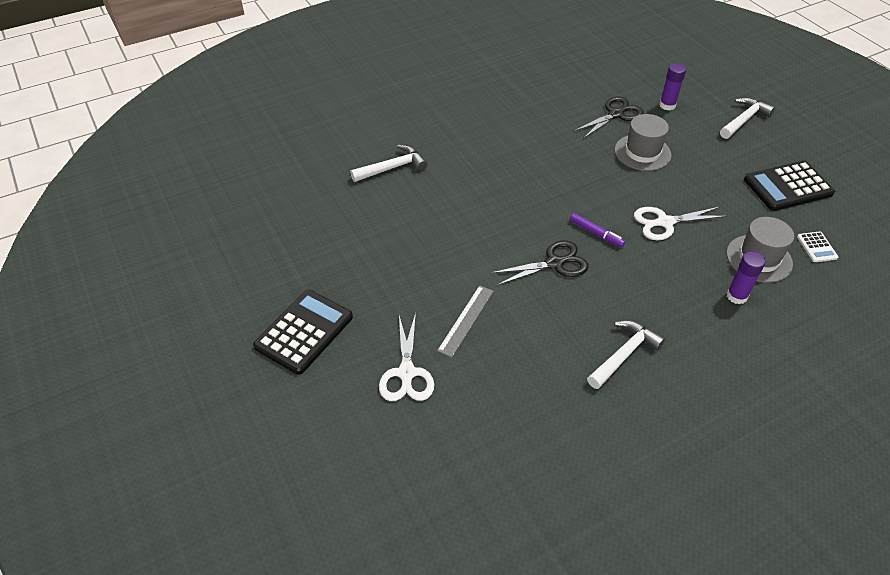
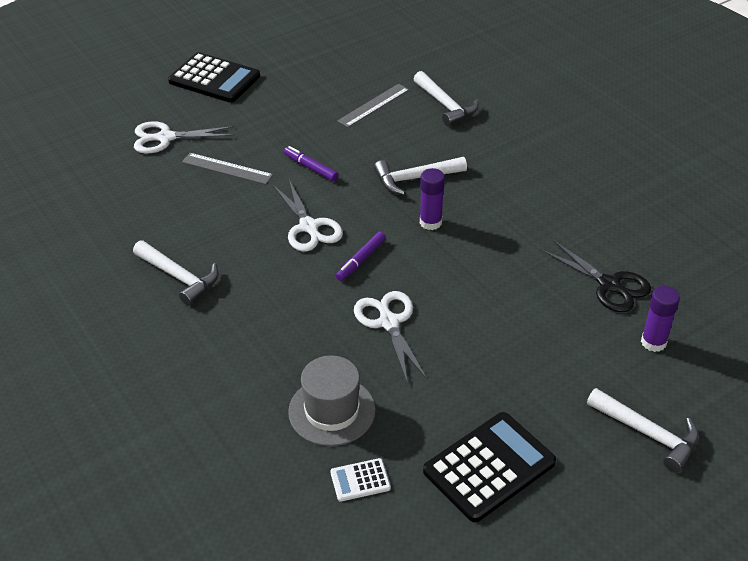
camera: 85 degrees right, 5 degrees down
black scissors [491,240,589,286] -> white scissors [273,180,343,252]
grey hat [615,114,672,171] -> none
purple glue stick [727,251,766,304] -> purple glue stick moved to [420,168,445,230]
black calculator [744,161,835,211] -> black calculator turned 75 degrees clockwise [423,412,556,522]
none -> purple marker [284,146,338,181]
none -> grey ruler [337,84,409,127]
none -> white hammer [374,157,467,195]

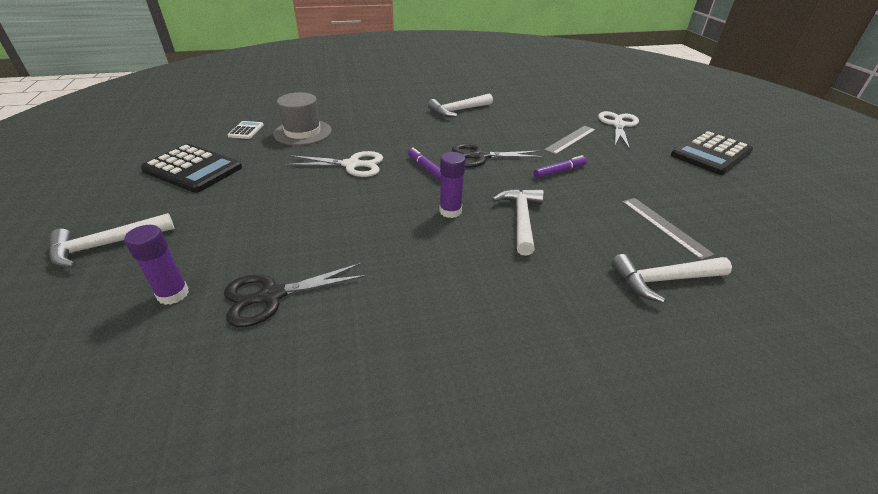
camera: 110 degrees right, 5 degrees down
white scissors [273,180,343,252] -> black scissors [452,143,545,168]
black calculator [423,412,556,522] -> black calculator turned 45 degrees counterclockwise [140,144,242,193]

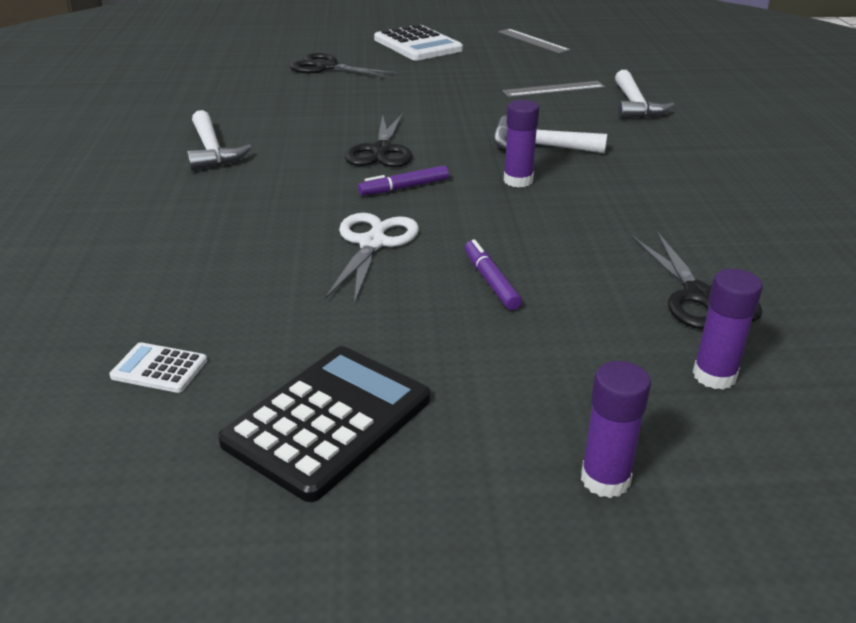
camera: 80 degrees left, 5 degrees down
white hammer [49,213,174,267] -> purple glue stick [581,361,651,498]
grey hat [273,92,332,145] -> none
purple marker [534,155,587,179] -> purple marker moved to [465,239,522,310]
grey ruler [544,126,596,155] -> grey ruler moved to [498,29,571,54]
white scissors [598,111,639,150] -> black scissors [290,53,396,78]
black calculator [671,131,753,175] -> white calculator [374,24,463,60]

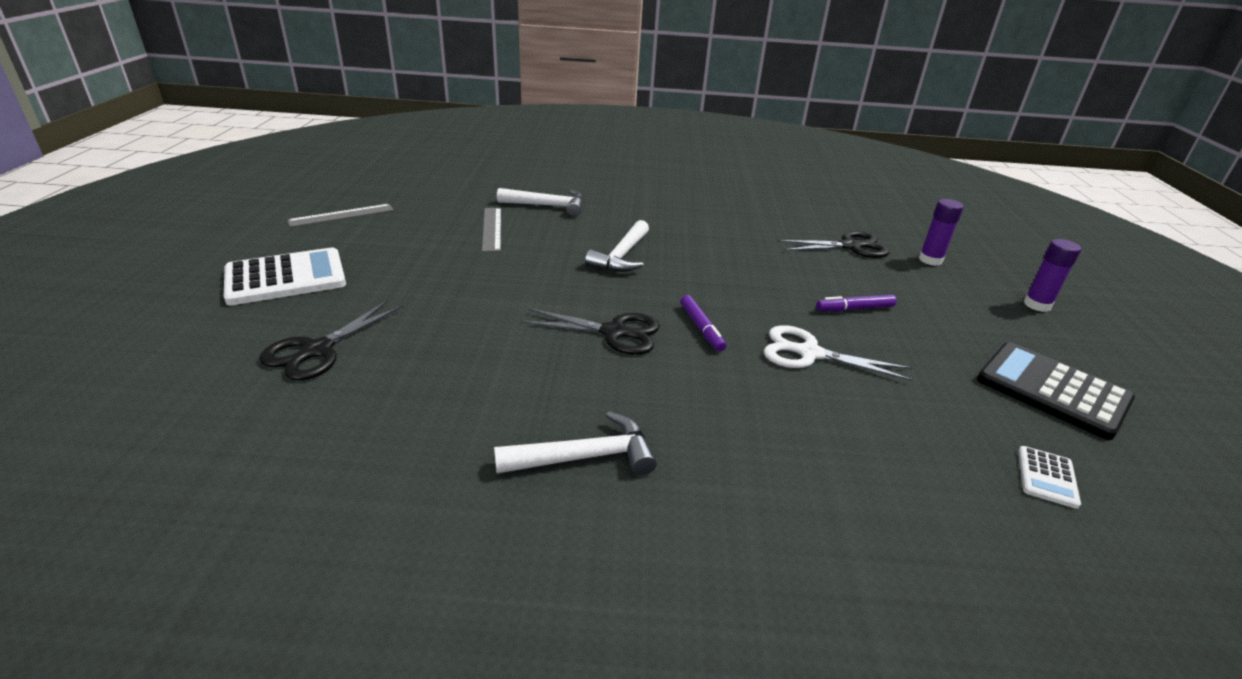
camera: 85 degrees left, 0 degrees up
purple glue stick [504,100,539,187] -> none

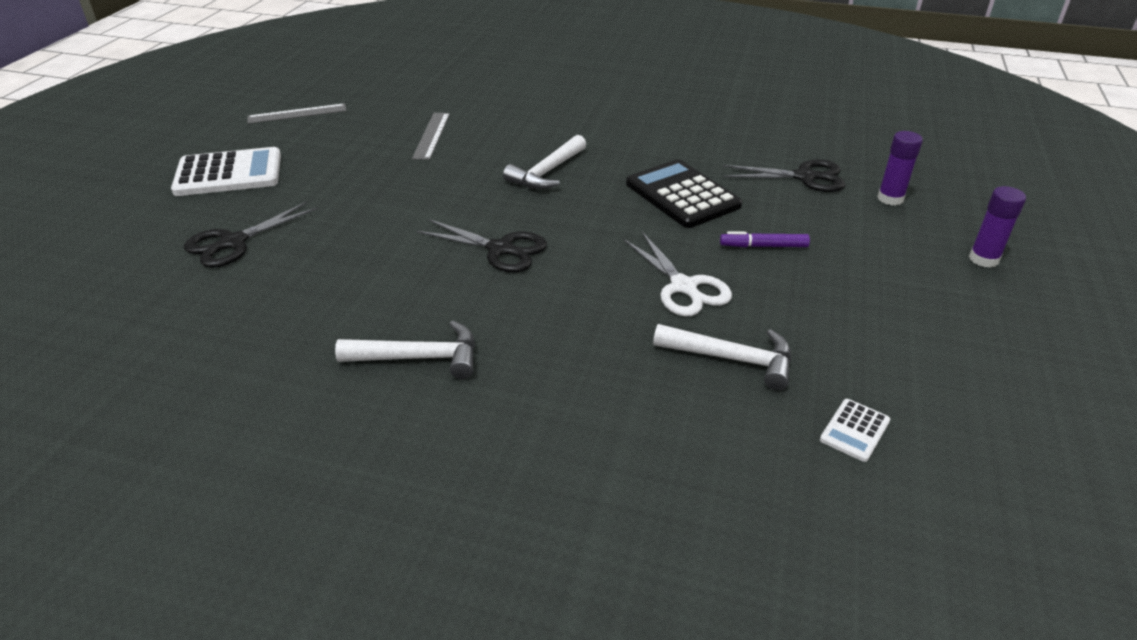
camera: 15 degrees right, 5 degrees up
white hammer [497,188,584,217] -> white hammer moved to [653,324,792,390]
purple marker [680,295,726,351] -> none
white scissors [763,325,913,381] -> white scissors turned 150 degrees counterclockwise [623,232,732,316]
black calculator [977,342,1135,440] -> black calculator moved to [626,159,742,228]

